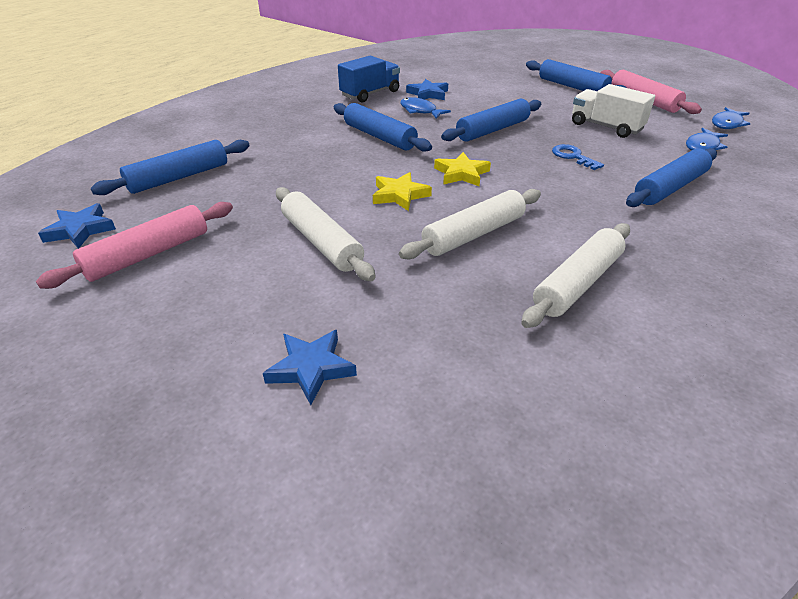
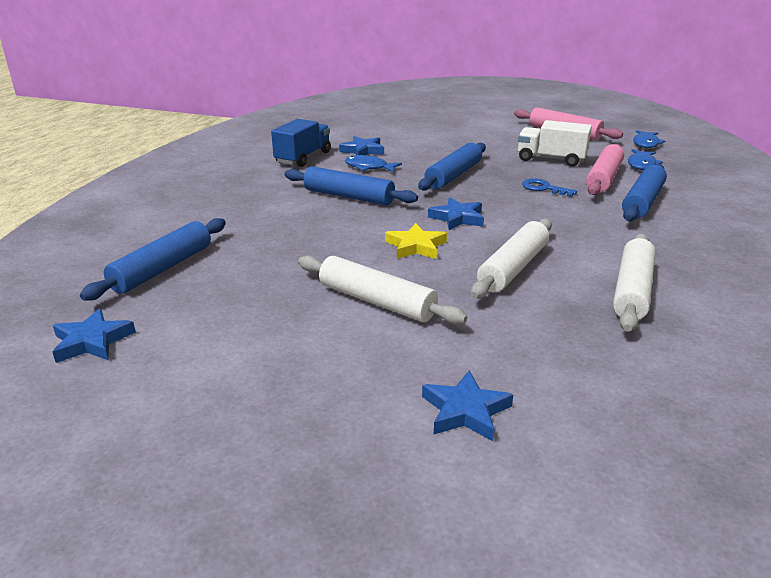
camera: 20 degrees left, 10 degrees down
pink rolling pin [36,202,233,289] -> pink rolling pin moved to [586,144,624,195]
yellow star [434,152,491,186] -> blue star [428,198,484,230]
blue rolling pin [526,59,627,91] -> none

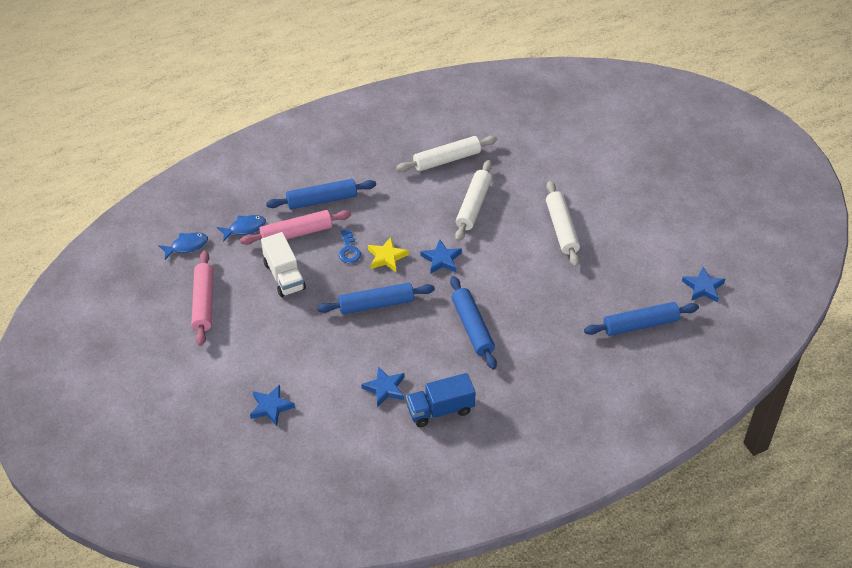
camera: 135 degrees left, 20 degrees up
blue fish [345,155,402,172] -> none
yellow star [385,223,447,259] -> yellow star moved to [368,237,409,272]
blue star [422,370,513,441] -> blue star moved to [250,384,295,426]
white rolling pin [471,218,552,299] -> white rolling pin turned 60 degrees counterclockwise [455,160,492,241]

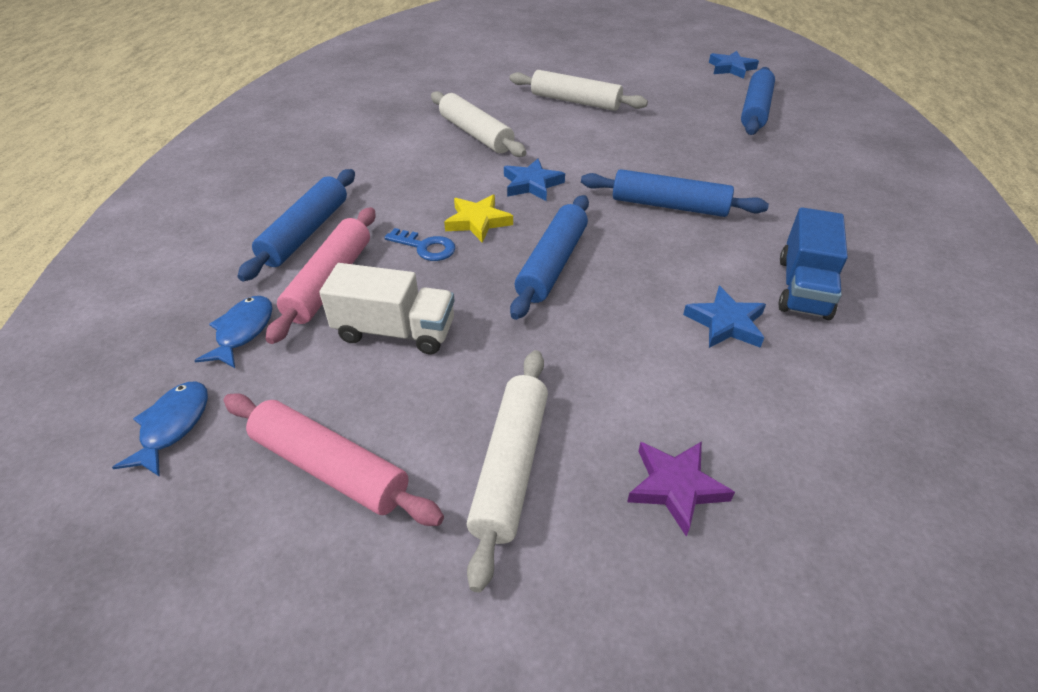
camera: 55 degrees left, 5 degrees down
blue star [250,384,295,426] -> purple star [627,441,735,537]
white rolling pin [396,136,497,172] -> white rolling pin moved to [467,350,548,593]

